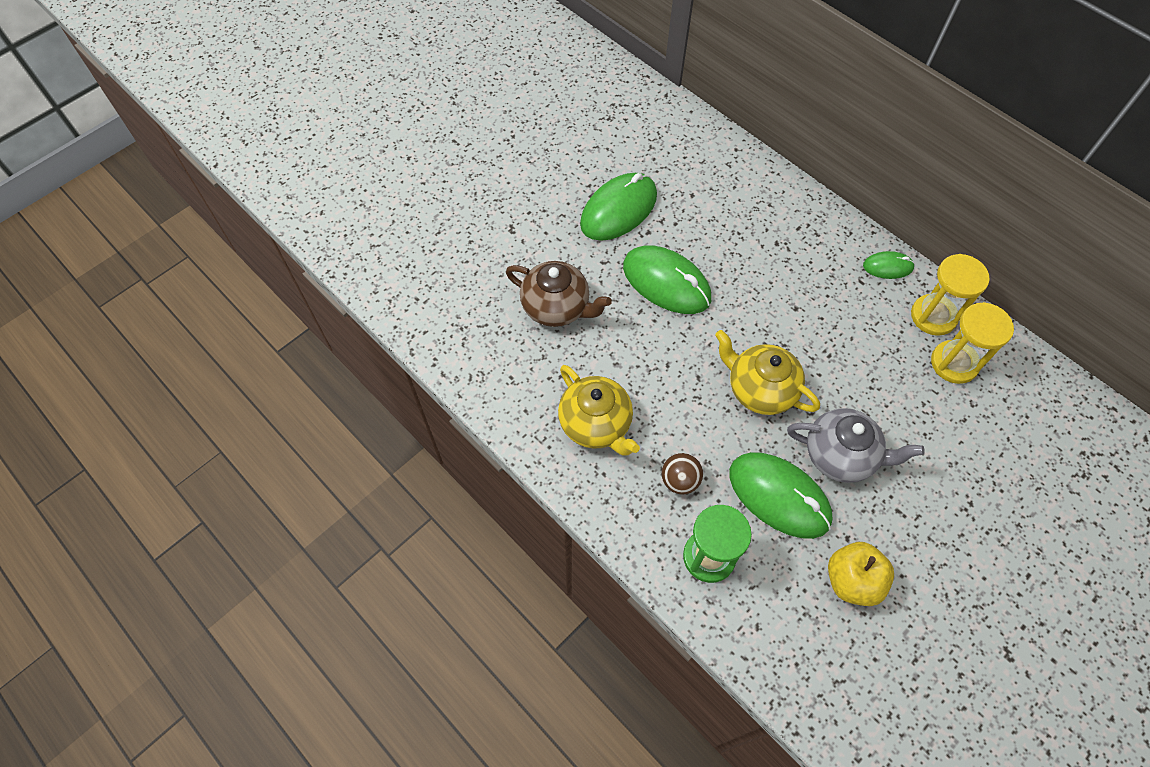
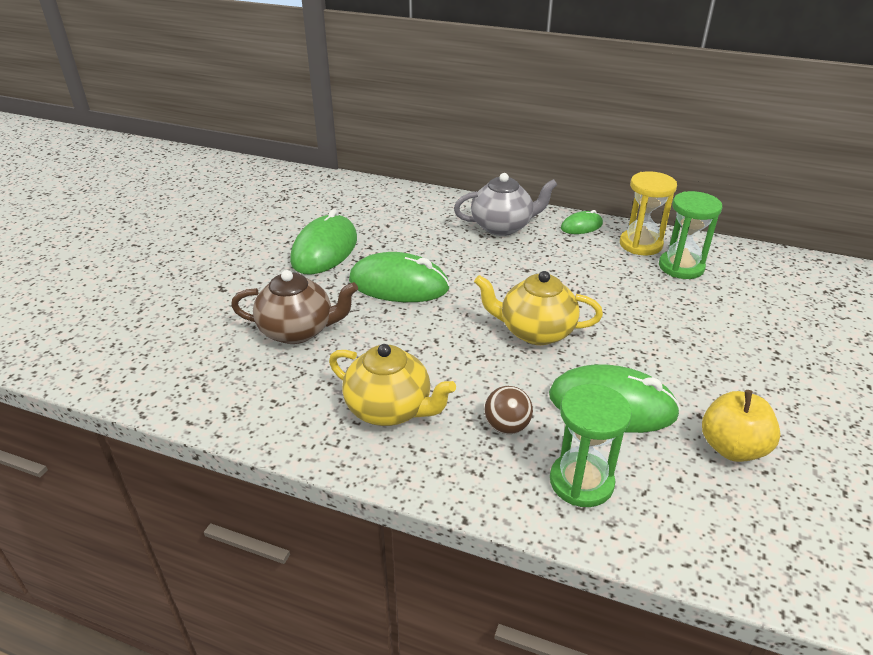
camera: 25 degrees left, 25 degrees down
grey teapot [787,408,925,483] -> grey teapot moved to [454,173,558,236]
yellow hourglass [931,302,1014,384] -> green hourglass [659,191,722,279]

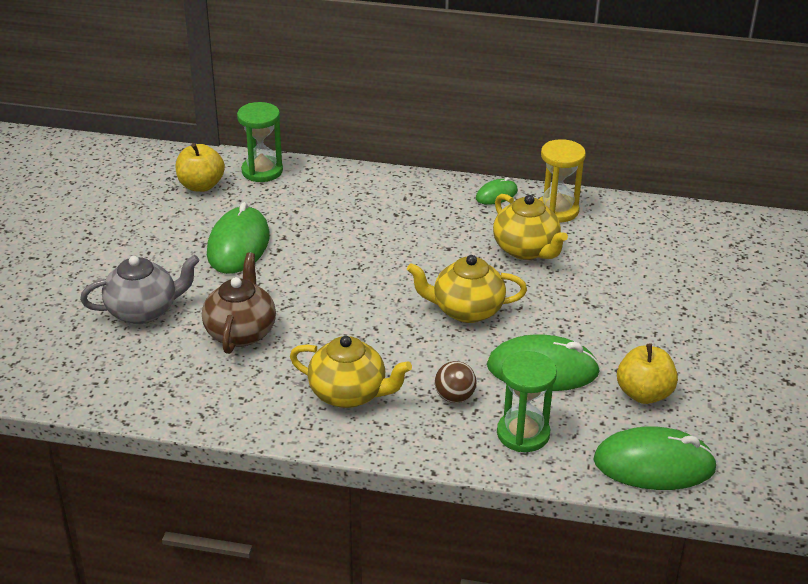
camera: 10 degrees left, 0 degrees up
brown teapot [231,270,358,344] -> brown teapot turned 75 degrees counterclockwise [202,252,276,354]
green mouse [349,252,450,302] -> green mouse moved to [593,426,718,490]
grey teapot [454,173,558,236] -> grey teapot moved to [80,255,200,324]
green hourglass [659,191,722,279] -> green hourglass moved to [237,102,283,182]
none -> yellow apple [176,143,225,192]
none -> yellow teapot [493,194,568,260]

